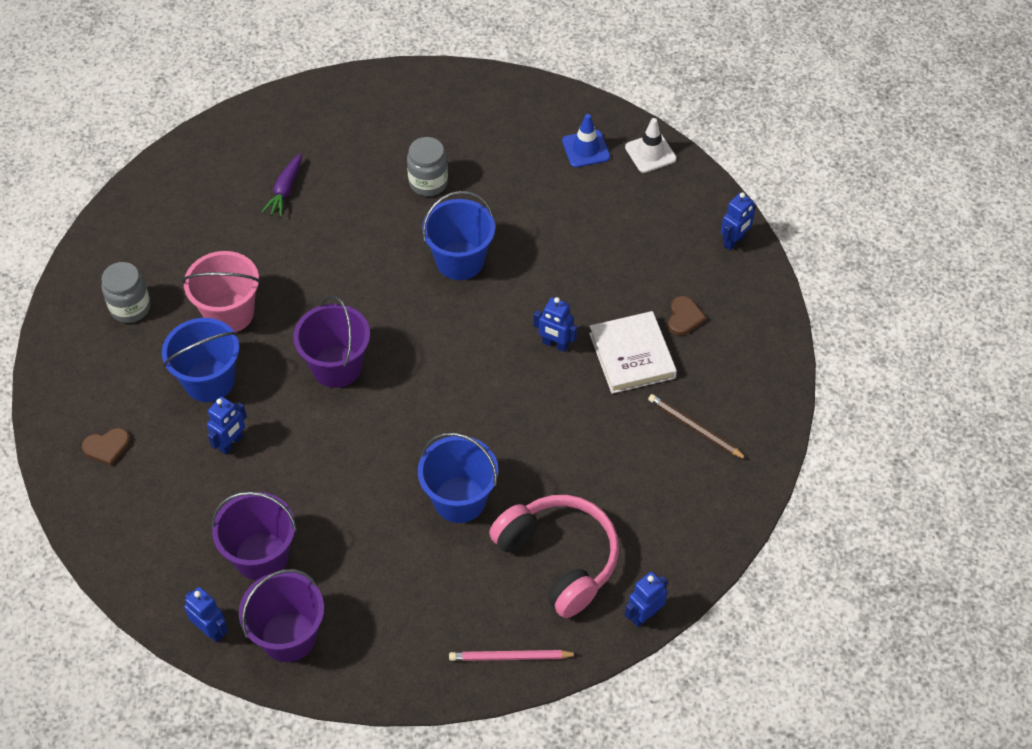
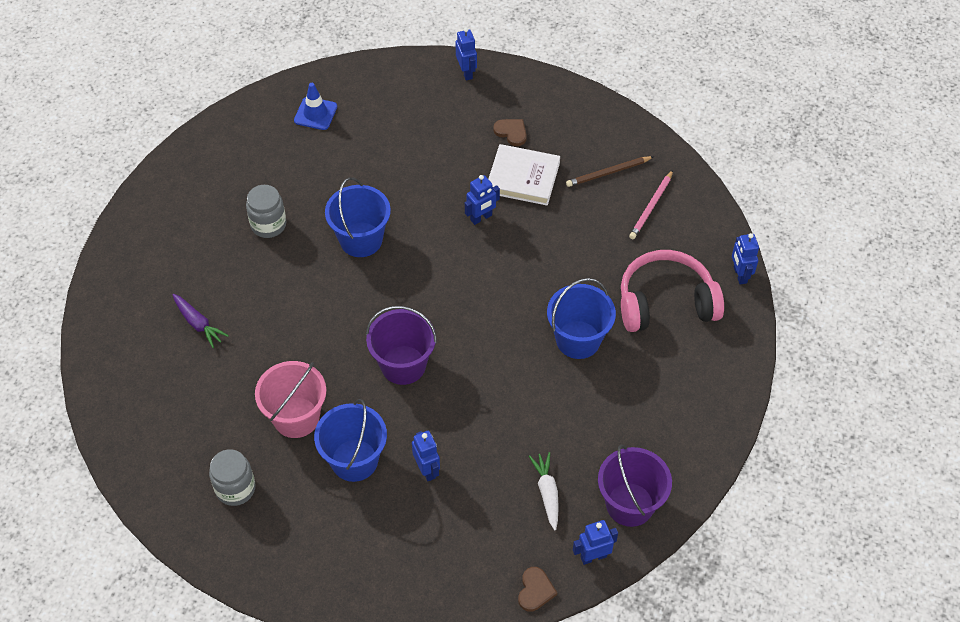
camera: 60 degrees left, 0 degrees up
brown heart [82,428,130,466] -> brown heart moved to [518,567,557,611]
purple bucket [211,491,297,581] -> white carrot [529,452,559,530]
pink pencil [449,650,578,661] -> pink pencil moved to [629,170,673,239]
white traffic cone [625,118,677,173] -> none

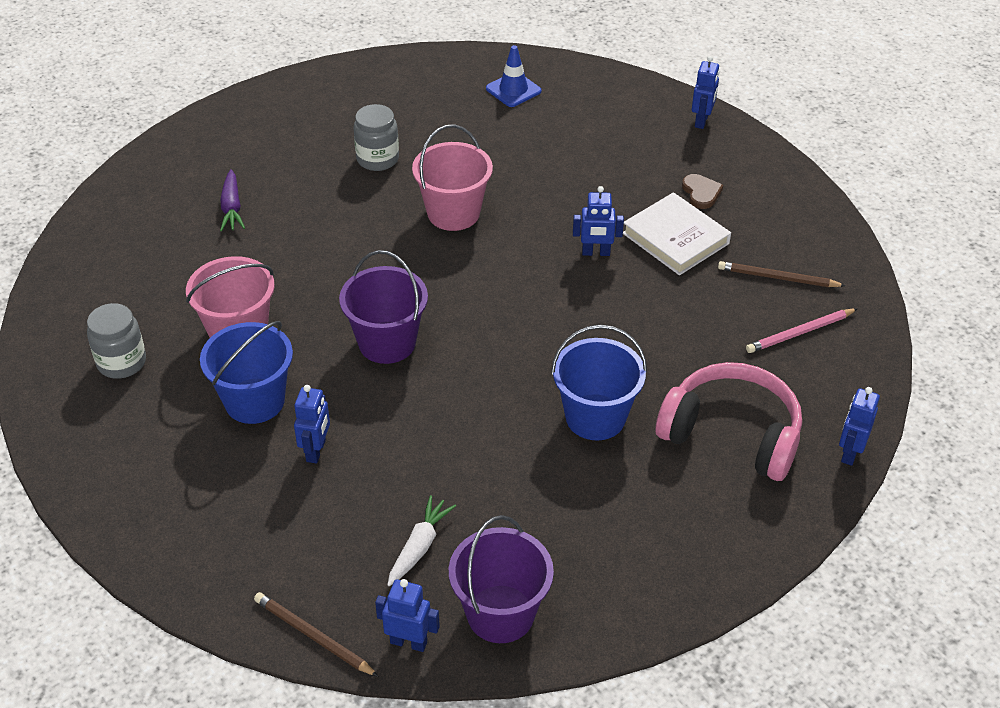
camera: 35 degrees right, 10 degrees down
blue bucket [325,177,391,257] -> pink bucket [412,124,493,231]
brown heart [518,567,557,611] -> brown pencil [254,592,379,677]

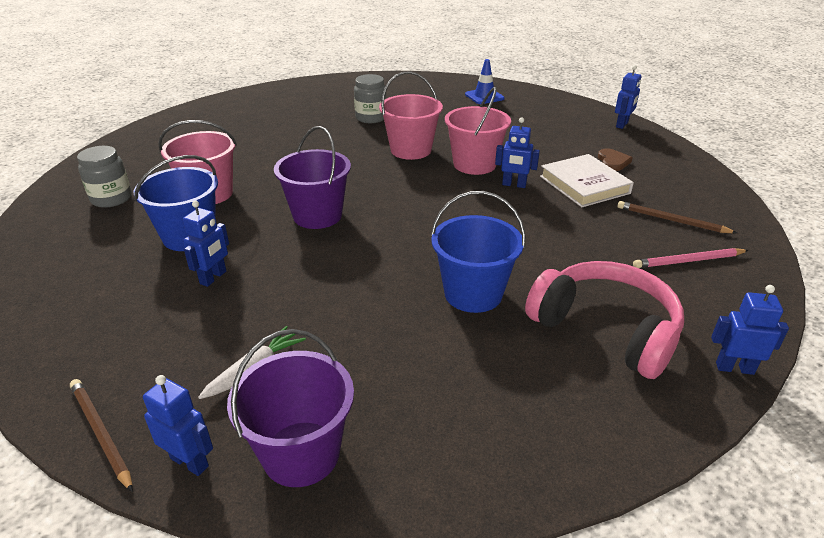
camera: 15 degrees right, 10 degrees down
purple carrot [220,169,245,231] -> none
blue robot [839,387,880,466] -> blue robot turned 60 degrees clockwise [711,285,789,375]
none -> pink bucket [445,87,511,175]

